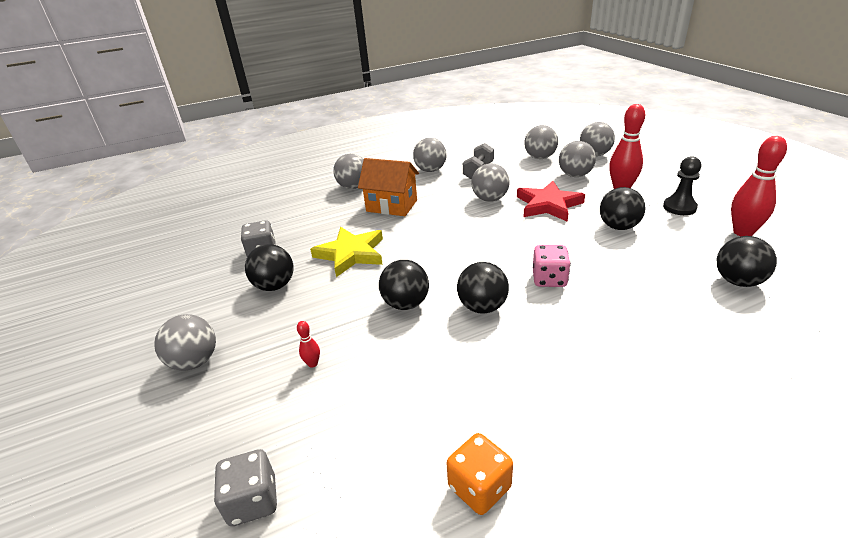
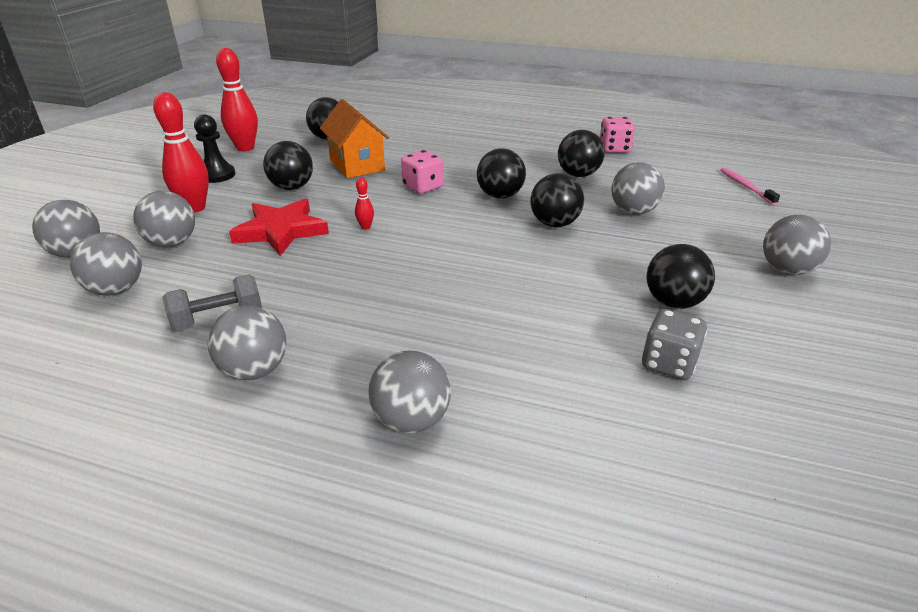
camera: 140 degrees left, 0 degrees up
grey dice [214,449,277,526] -> pink toothbrush [720,168,780,205]
red bowling pin [297,321,320,368] -> red bowling pin moved to [355,178,374,229]
yellow star [310,227,383,277] -> none
orange house [358,158,419,216] -> orange house moved to [320,99,389,178]
orange dice [447,433,513,515] -> pink dice [600,117,635,153]
grey ball [471,163,510,202] -> grey ball moved to [611,162,665,215]
none -> black ball [558,130,605,177]

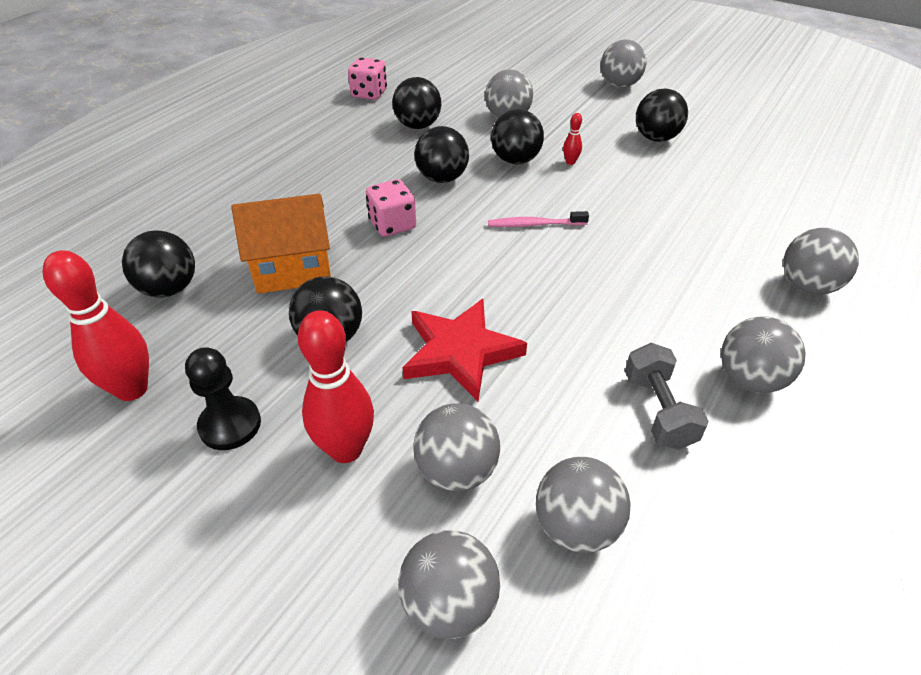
camera: 75 degrees left, 10 degrees up
red bowling pin [355,178,374,229] -> red bowling pin moved to [563,113,582,165]
grey dice [642,309,707,380] -> none
pink toothbrush [720,168,780,205] -> pink toothbrush moved to [488,211,589,227]

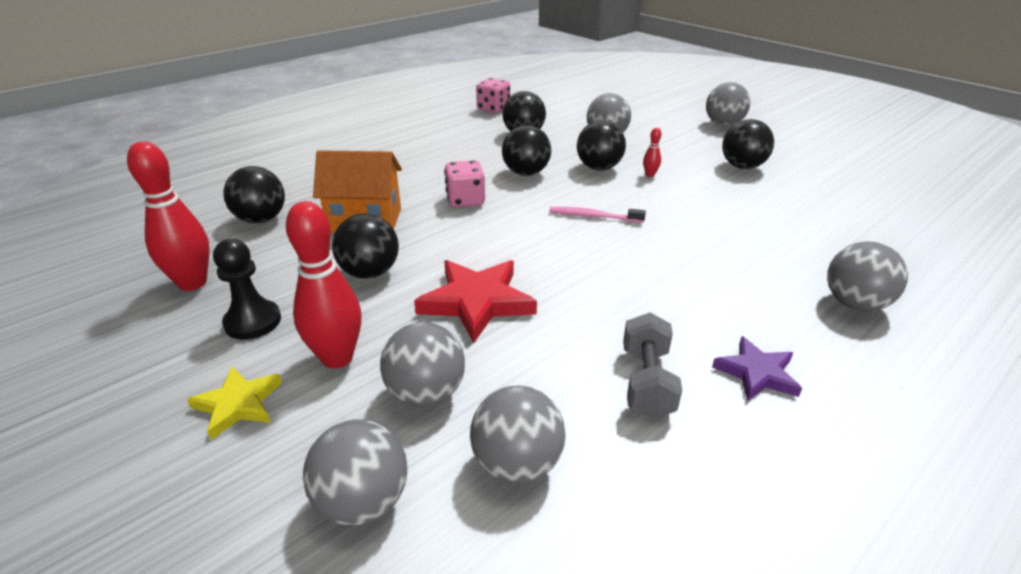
camera: 15 degrees right, 10 degrees down
grey ball [721,316,805,393] -> purple star [712,336,802,401]
none -> yellow star [187,367,282,440]

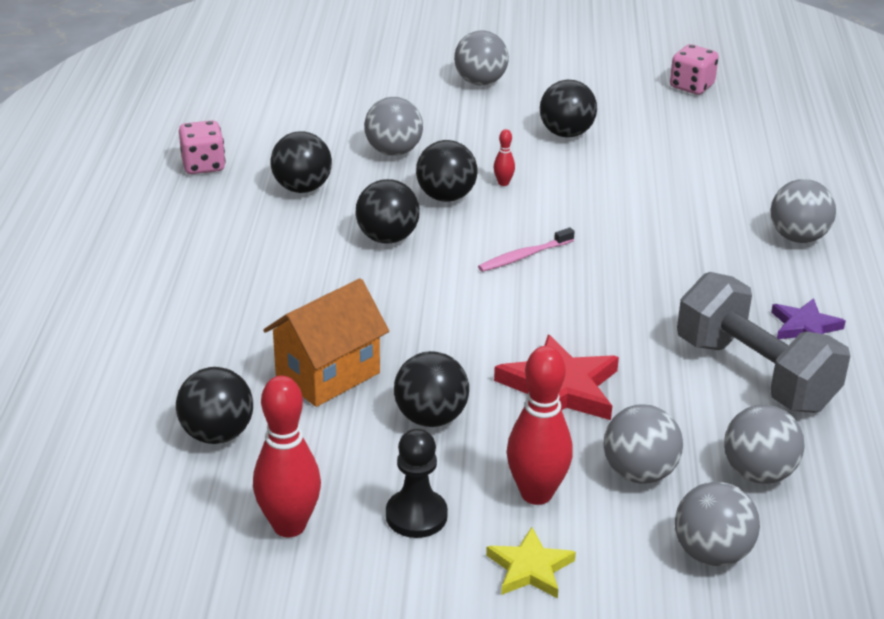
camera: 45 degrees left, 0 degrees up
pink dice [444,160,485,207] -> pink dice moved to [670,44,719,95]
grey dumbbell [623,313,682,419] -> grey dumbbell [677,272,850,413], size x1.77

